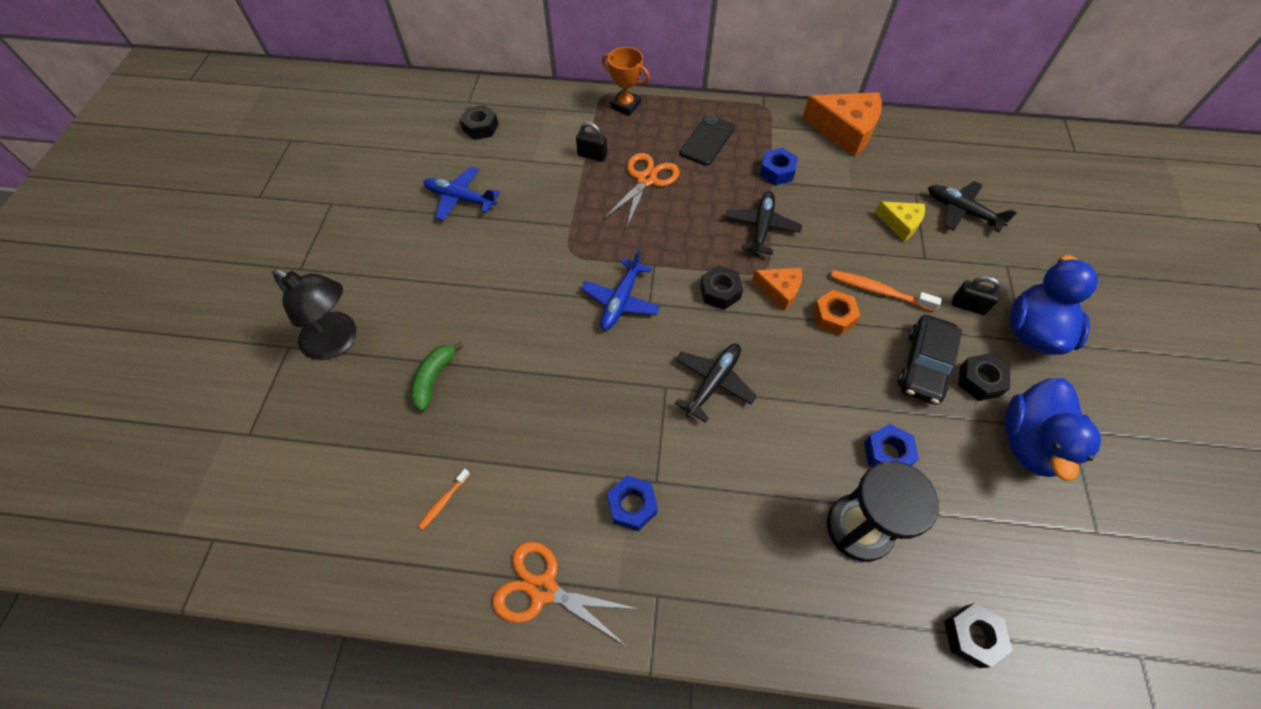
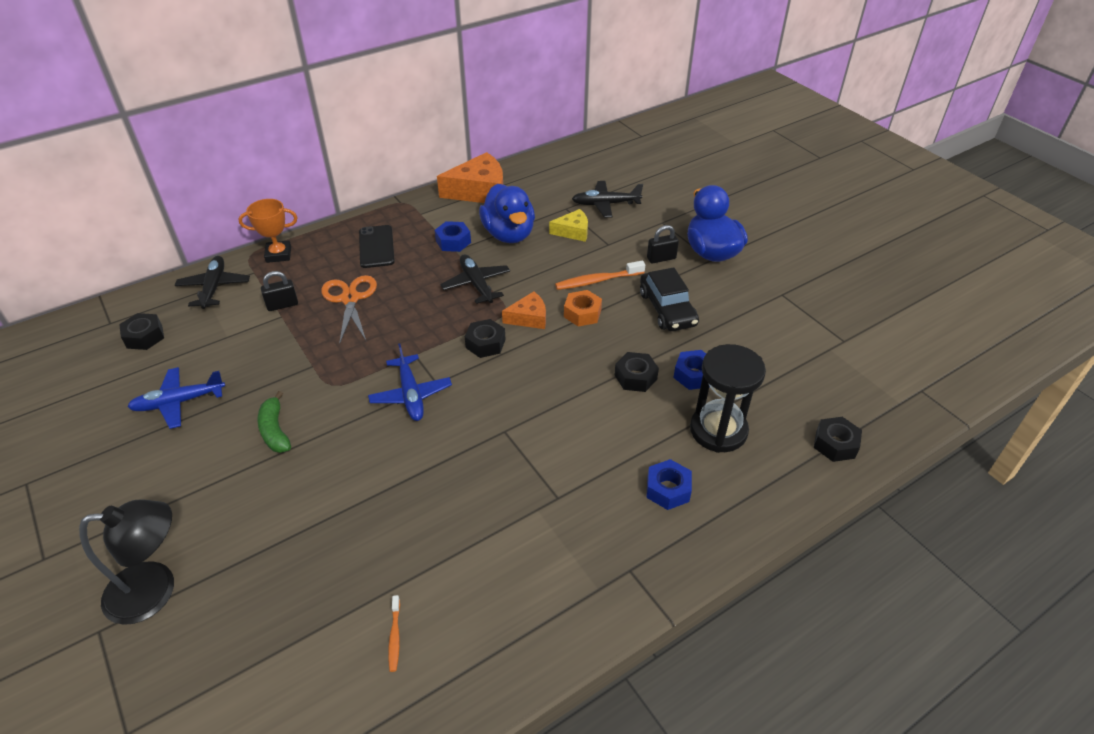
camera: 40 degrees left, 15 degrees down
green banana [410,342,463,411] -> green banana moved to [257,391,291,453]
orange scissors [492,542,638,645] -> none
blue nut [607,476,658,531] -> blue nut moved to [646,459,692,510]
black plane [675,344,757,423] -> black plane moved to [174,256,250,309]
black nut [958,353,1010,401] -> black nut moved to [615,352,659,392]
blue duck [1005,378,1101,481] -> blue duck moved to [479,184,535,243]

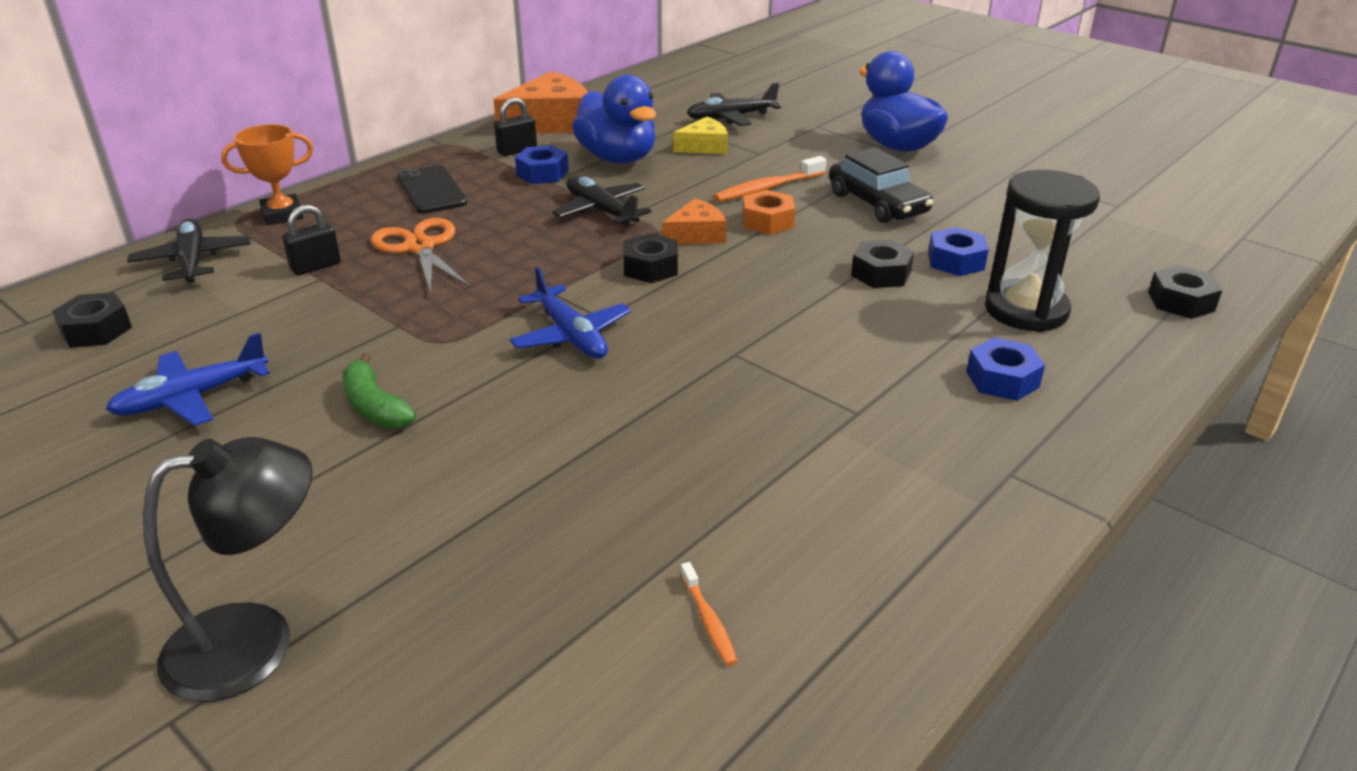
camera: 15 degrees left, 10 degrees down
black padlock [647,225,679,264] -> black padlock moved to [494,98,537,156]

